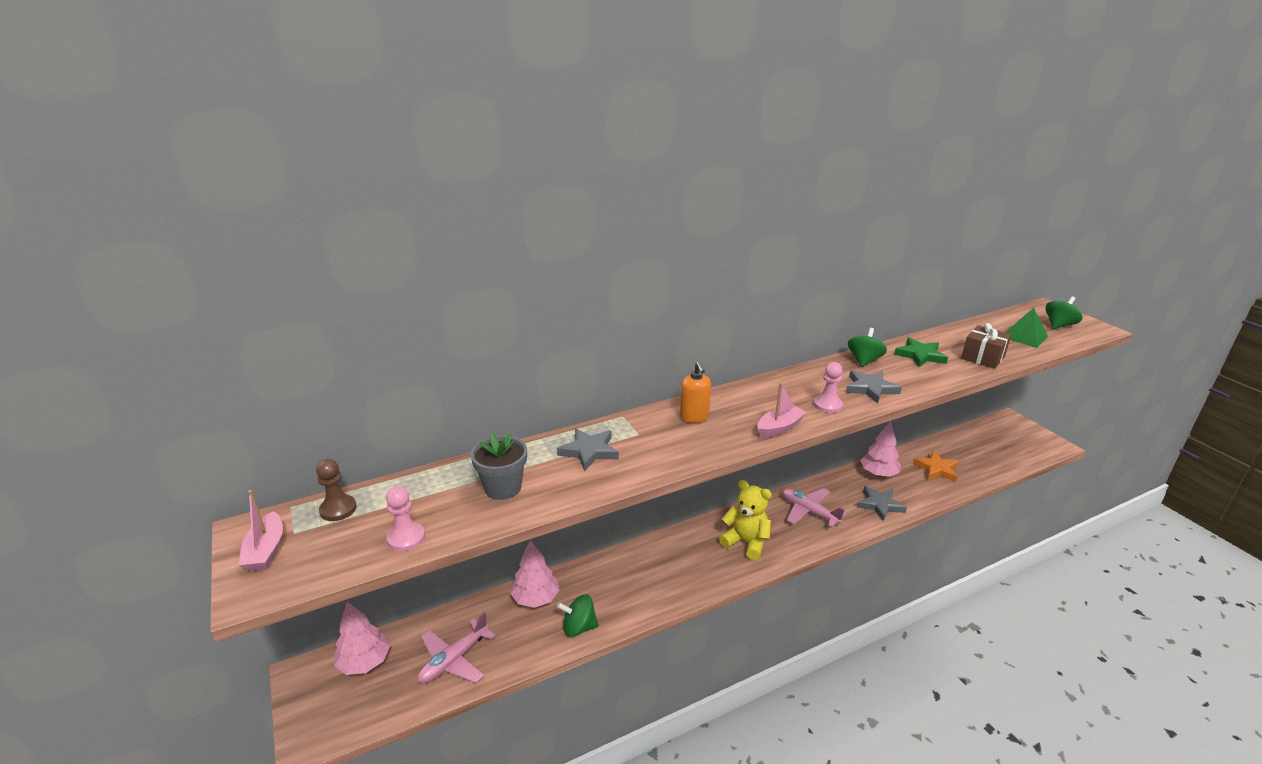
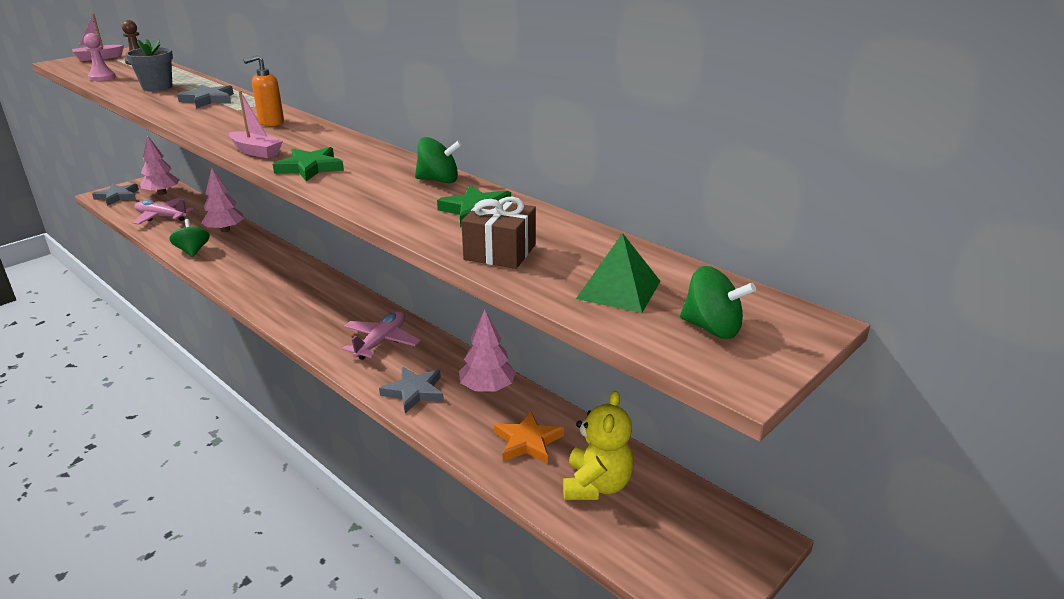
camera: 70 degrees right, 0 degrees up
yellow teddy bear [719,480,772,560] -> yellow teddy bear moved to [563,391,634,500]
pink pawn [814,362,843,413] -> green star [273,147,344,181]
grey star [846,370,902,404] -> grey star moved to [92,184,139,206]

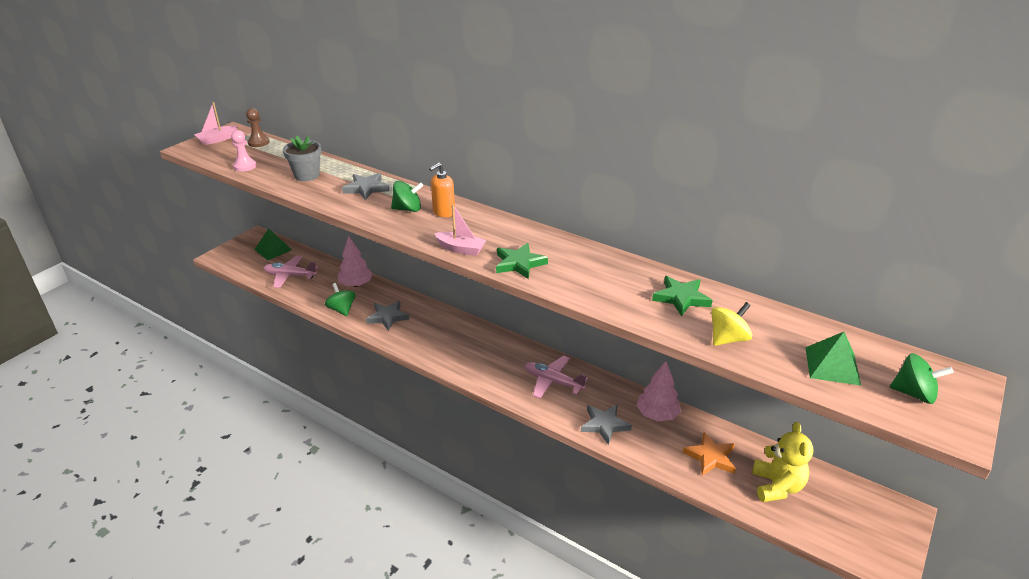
camera: 10 degrees left, 5 degrees up
grey star [92,184,139,206] -> grey star moved to [366,301,410,331]
pink tree [140,135,179,195] -> green pyramid [254,228,292,260]
pink plane [342,311,421,360] -> pink plane turned 75 degrees counterclockwise [524,355,588,399]
green spinning top [415,137,462,184] -> green spinning top moved to [391,181,423,212]
brown gift [461,197,536,269] -> yellow spinning top [711,302,752,346]

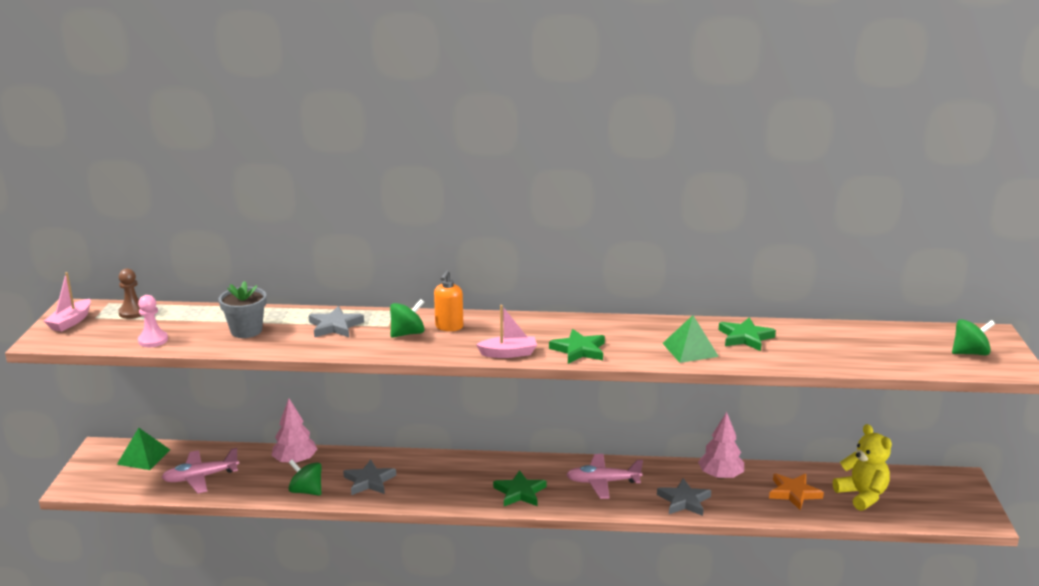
camera: 30 degrees left, 10 degrees down
yellow spinning top [711,302,752,346] -> none
green pyramid [805,332,861,386] -> green pyramid moved to [662,315,719,363]
none -> green star [493,470,547,506]

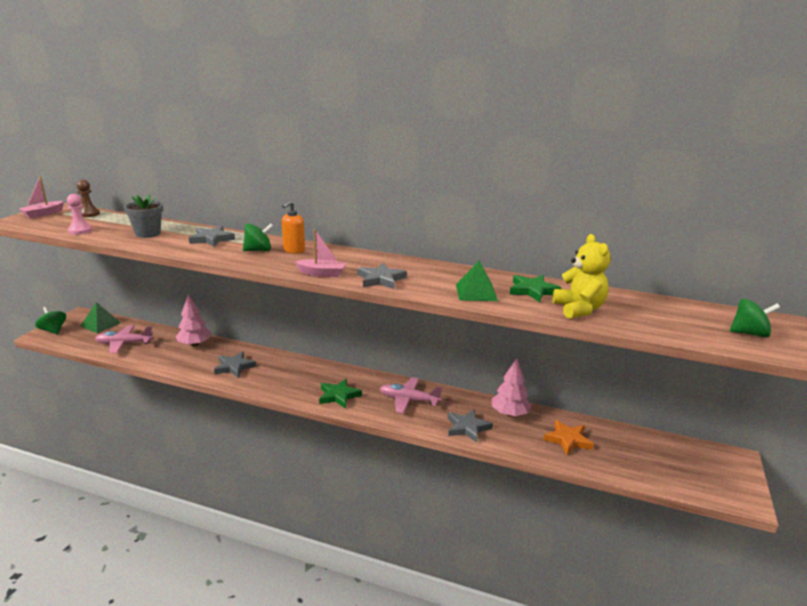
camera: 15 degrees right, 0 degrees up
green spinning top [288,460,322,496] -> green spinning top moved to [35,307,66,334]
green star [549,329,605,364] -> grey star [358,263,407,289]
yellow teddy bear [833,424,892,511] -> yellow teddy bear moved to [553,234,610,319]

